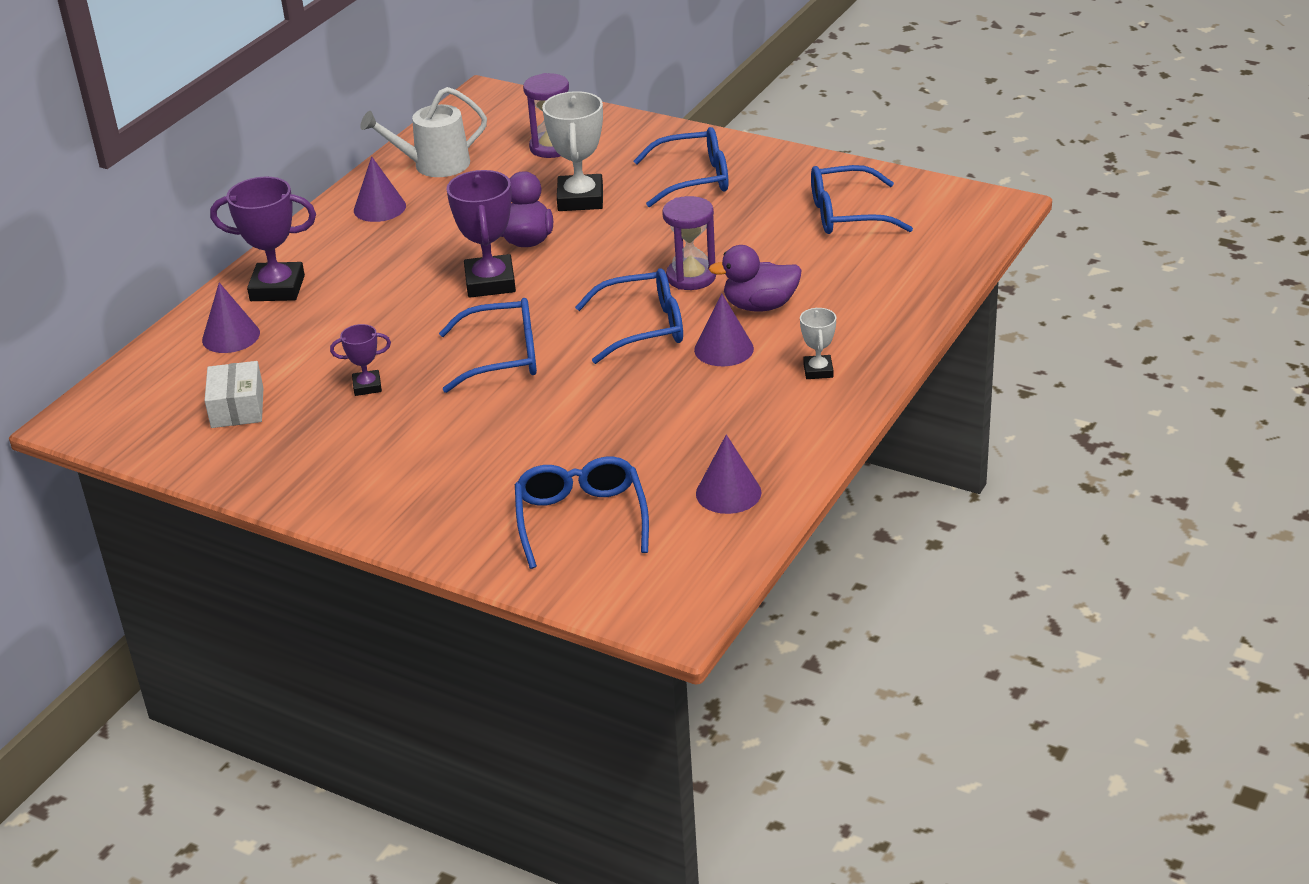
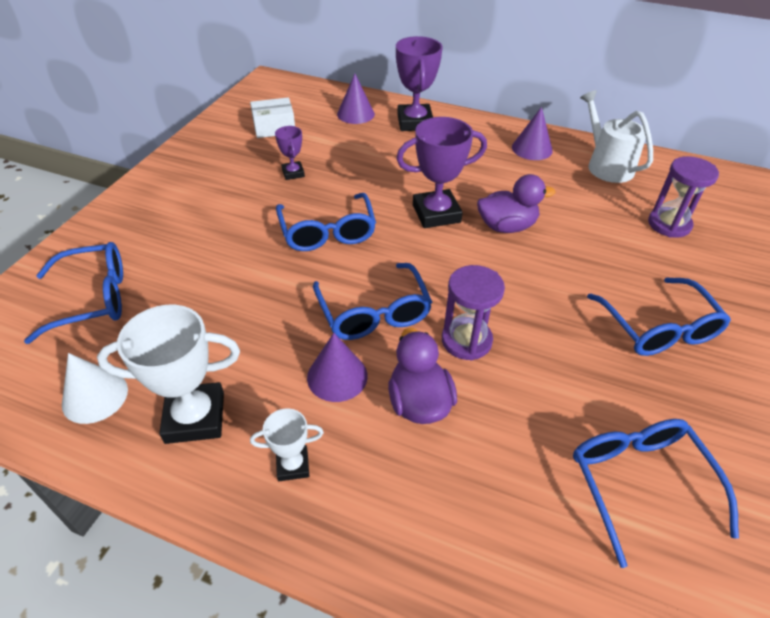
camera: 80 degrees right, 10 degrees up
white trophy [542,91,603,211] -> white trophy moved to [97,305,240,444]
purple cone [696,434,761,514] -> white cone [62,353,128,424]

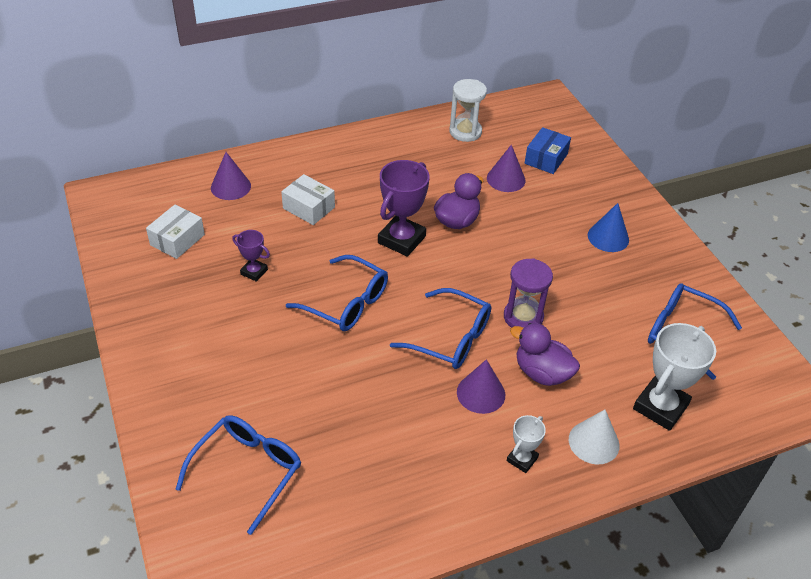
camera: 45 degrees left, 0 degrees up
white cone [62,353,128,424] -> white cone moved to [569,410,619,464]
white trophy [97,305,240,444] -> white trophy moved to [633,323,716,431]
purple trophy [396,36,443,131] -> none
purple cone [512,107,553,160] -> purple cone moved to [487,145,526,192]
white watering can [580,90,653,183] -> white hourglass [449,79,487,142]
blue glasses [587,278,731,356] -> blue cone [588,203,629,252]
purple hourglass [648,156,719,238] -> blue box [525,127,571,174]
none -> white box [281,174,335,225]

